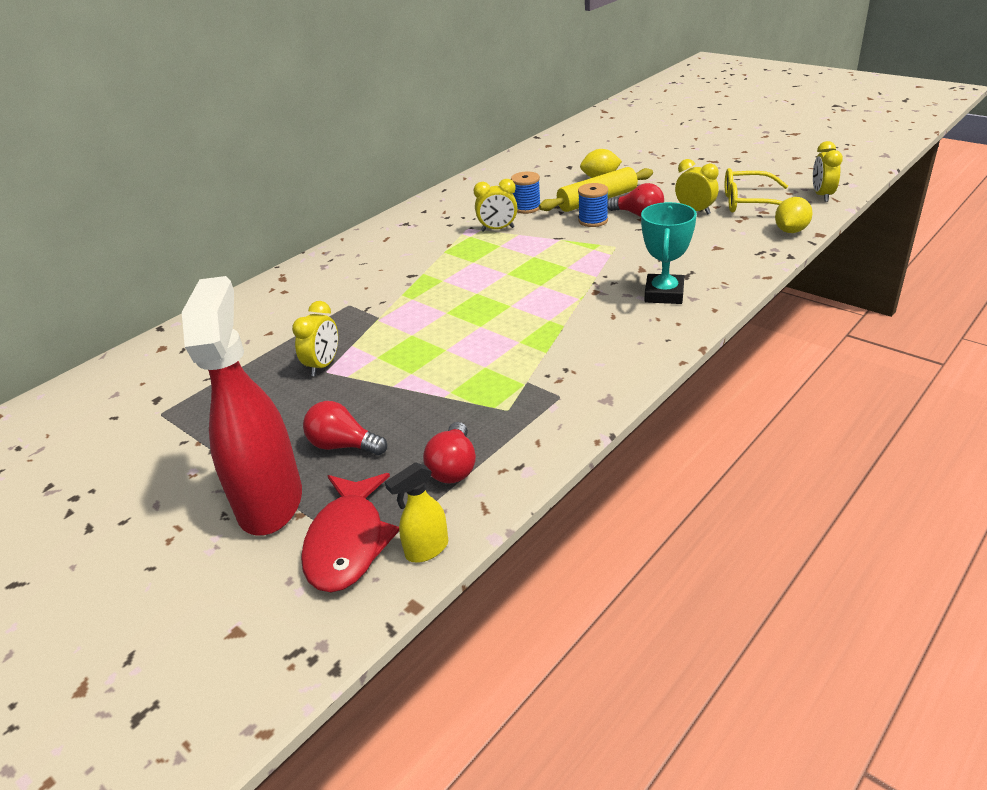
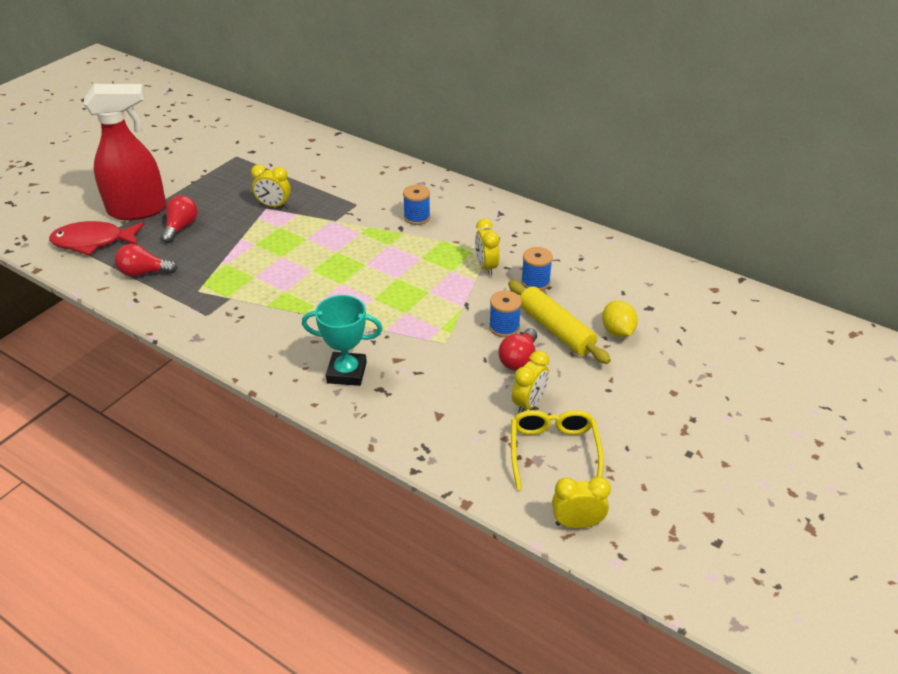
camera: 80 degrees right, 5 degrees up
yellow spray bottle [385,462,448,563] -> none
yellow lemon [775,197,813,233] -> none
none -> blue spool [403,185,430,225]

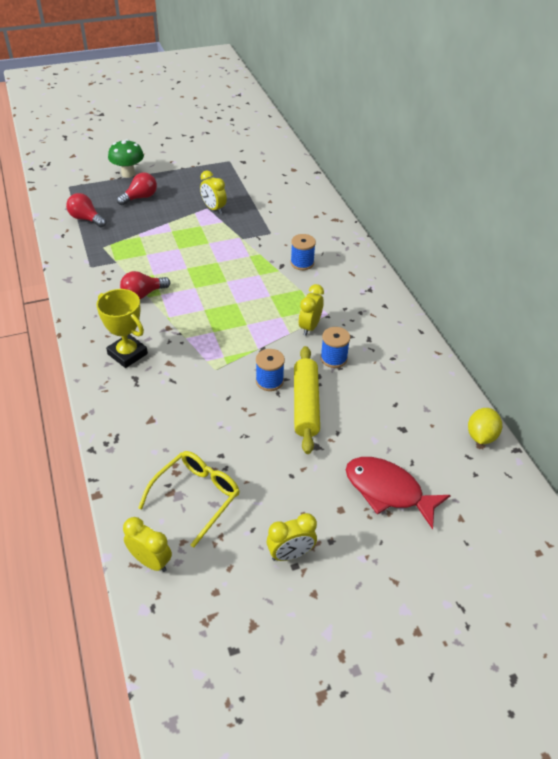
camera: 35 degrees right, 5 degrees up
red fish [49,221,144,255] -> red fish moved to [346,457,451,529]
red spray bottle [84,84,166,220] -> green mushroom [108,139,144,178]
turquoise trophy [302,295,383,386] -> yellow trophy [96,289,148,368]
red light bulb [499,328,537,371] -> red light bulb moved to [120,271,170,299]
yellow clock [512,350,549,414] -> yellow clock moved to [267,513,317,561]
yellow lemon [602,301,638,337] -> yellow lemon moved to [468,408,502,444]

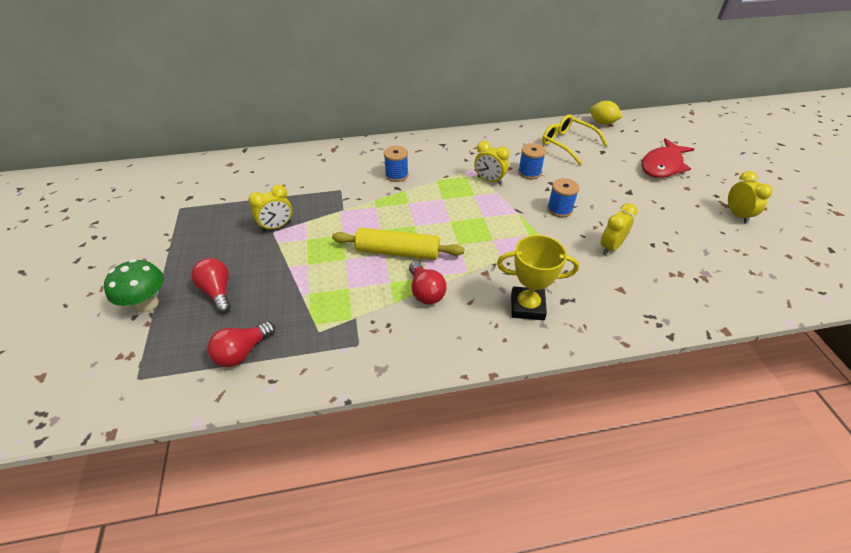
camera: 80 degrees left, 0 degrees up
yellow trophy [96,289,148,368] -> yellow trophy turned 45 degrees clockwise [497,235,579,320]
yellow clock [123,517,172,572] -> yellow clock moved to [600,203,637,255]
yellow glasses [138,451,240,548] -> yellow glasses moved to [542,114,608,165]
yellow rolling pin [294,346,320,454] -> yellow rolling pin moved to [332,228,464,260]

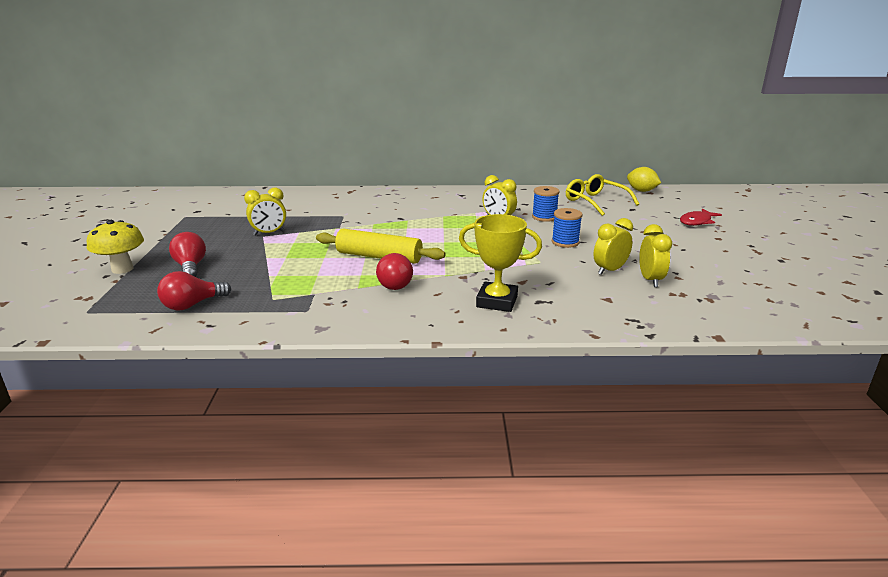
camera: 10 degrees right, 20 degrees down
green mushroom [104,259,164,312] -> yellow mushroom [87,220,144,274]
blue spool [384,146,409,182] -> none
red fish [642,138,694,178] -> red fish [680,209,722,226], size x0.63
yellow clock [728,171,773,224] -> yellow clock moved to [639,224,672,287]

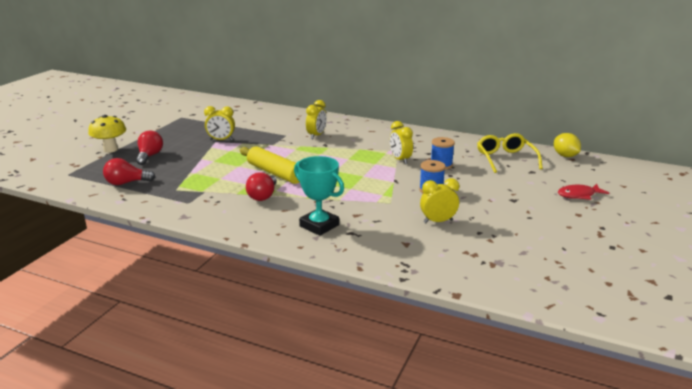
camera: 25 degrees right, 0 degrees up
yellow trophy [459,214,542,312] -> turquoise trophy [294,156,344,236]
yellow clock [639,224,672,287] -> yellow clock moved to [306,100,327,139]

